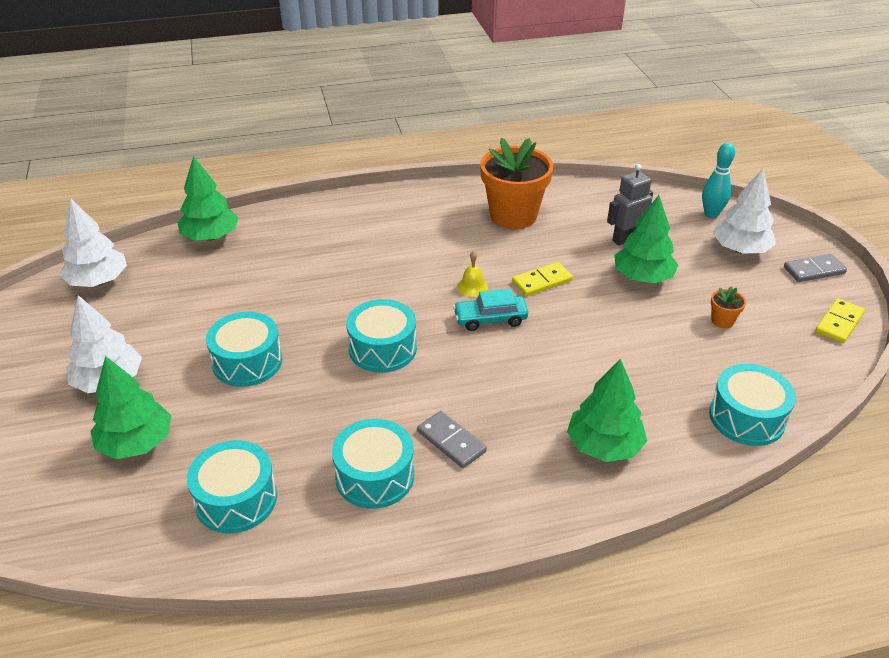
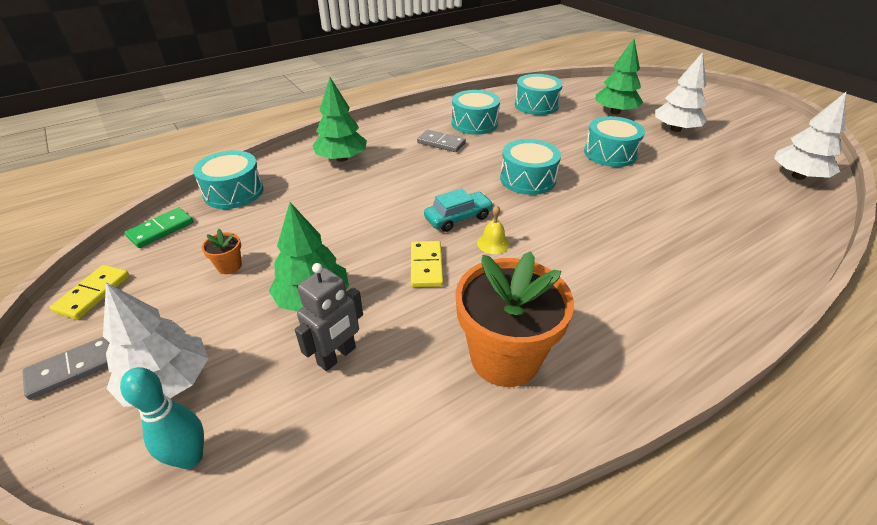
camera: 160 degrees right, 0 degrees up
green tree [178,156,239,241] -> none
yellow domino [512,262,573,296] -> yellow domino turned 45 degrees counterclockwise [411,241,443,287]
none -> green domino [124,208,194,248]

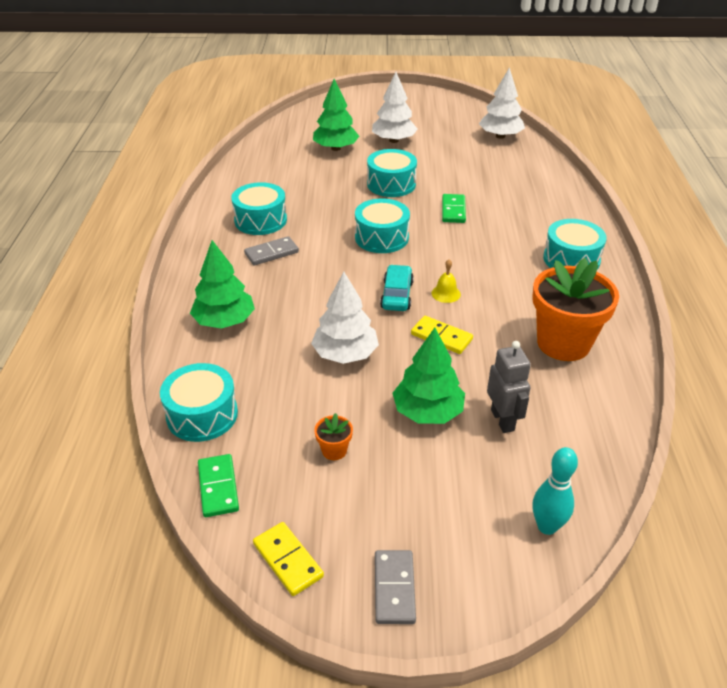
camera: 55 degrees left, 0 degrees up
white tree [103,283,209,407] -> white tree moved to [311,272,379,364]
turquoise drum [515,74,563,115] -> turquoise drum moved to [543,219,607,270]
none -> green domino [442,194,466,223]

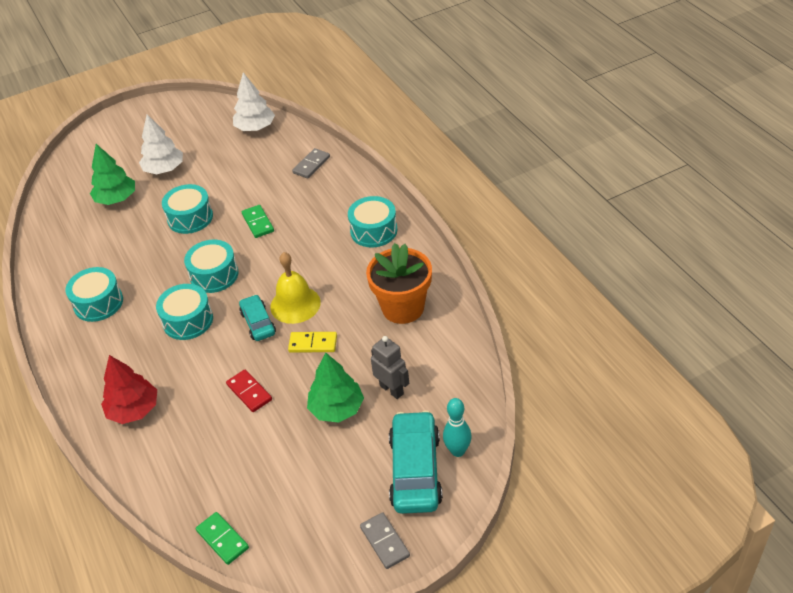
camera: 25 degrees left, 5 degrees up
turquoise drum [160,363,238,442] -> turquoise drum moved to [156,284,213,340]
green tree [190,240,255,329] -> red tree [101,355,157,424]
grey domino [244,236,299,265] -> grey domino moved to [292,148,330,179]
yellow domino [253,522,324,596] -> none
white tree [311,272,379,364] -> red domino [226,369,272,412]
orange flower pot [314,413,353,460] -> none
yellow bell [432,259,461,303] -> yellow bell [270,252,321,324], size x2.04
none -> turquoise car [389,410,443,514]

